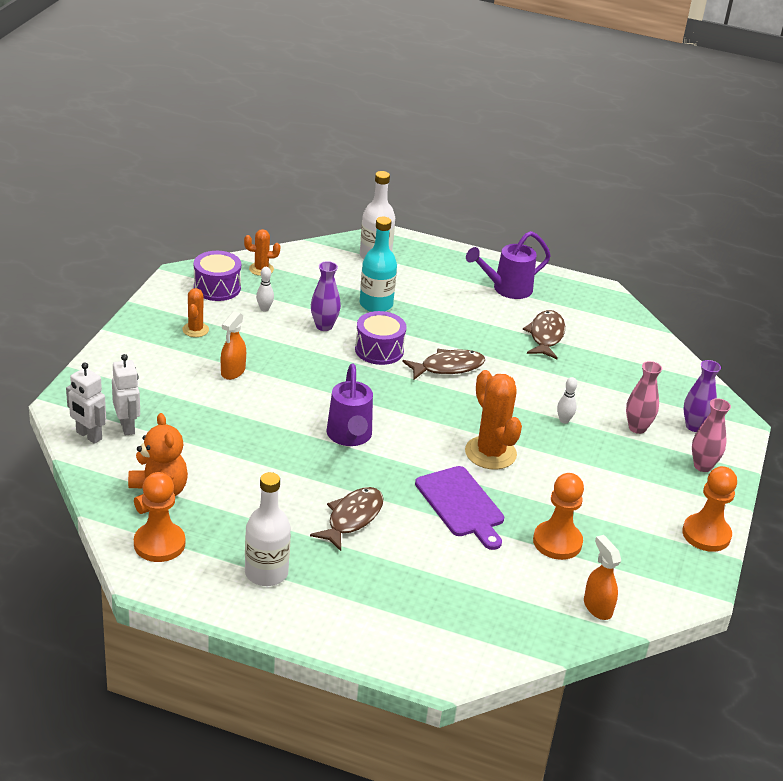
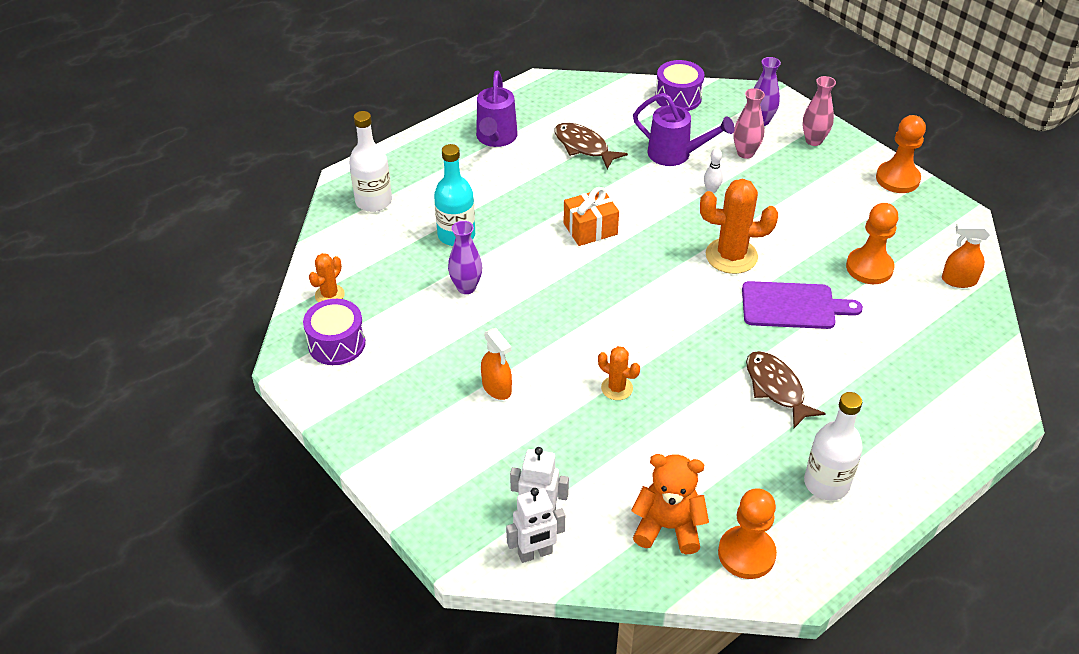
camera: 55 degrees left, 10 degrees up
orange cactus [182,288,209,337] -> orange cactus moved to [598,346,640,400]
white bowling pin [256,267,274,311] -> none
purple watering can [326,364,373,446] -> purple watering can moved to [633,93,735,166]
purple drum [355,311,406,365] -> purple drum moved to [655,60,705,111]
brown fish [402,349,485,380] -> orange gift [564,187,619,246]

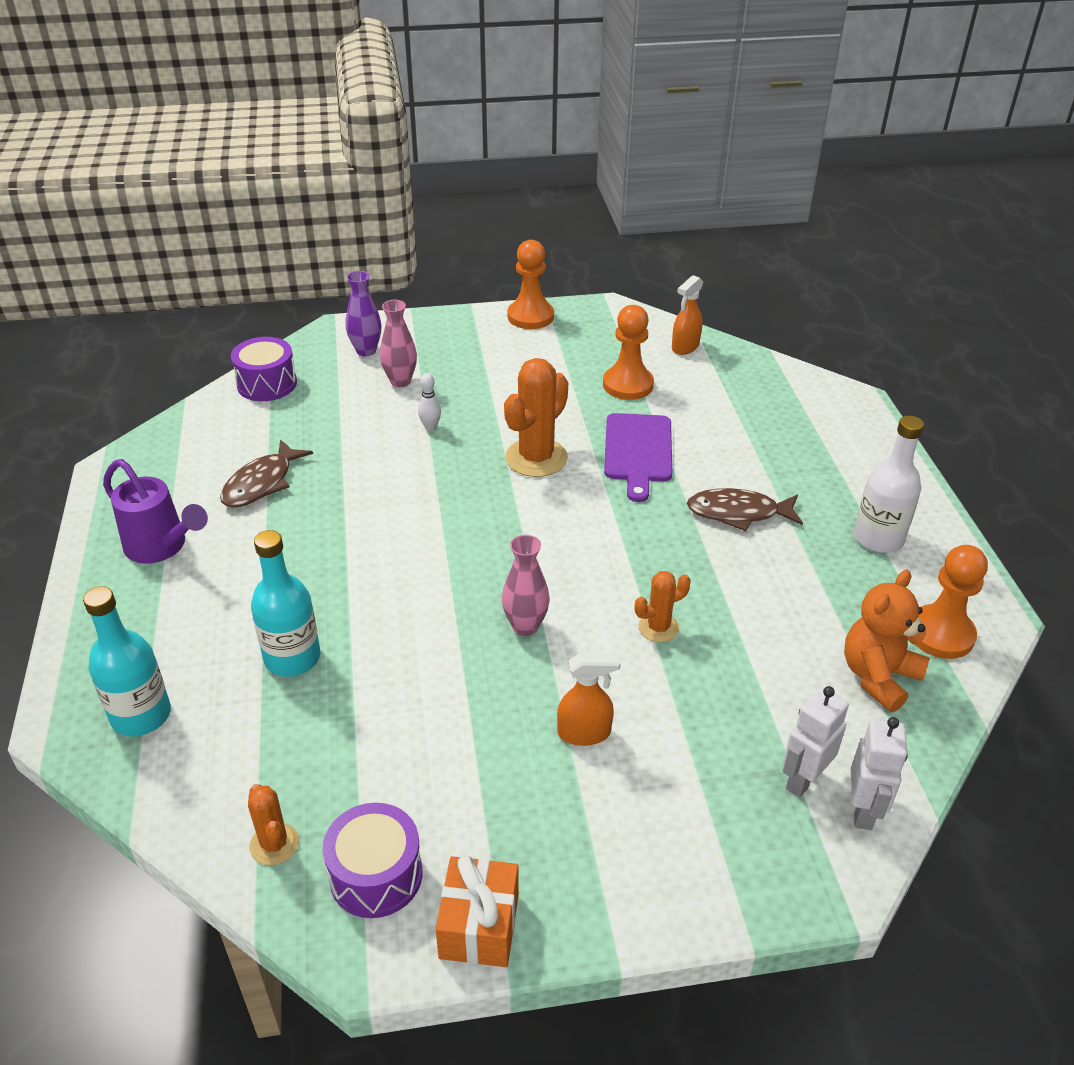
camera: 60 degrees left, 5 degrees down
white bottle [349,111,392,212] -> turquoise bottle [83,586,171,736]
purple vase [448,221,482,294] -> none
brown fish [554,123,628,169] -> brown fish turned 45 degrees counterclockwise [220,439,313,508]
orange gift [564,187,619,246] -> orange gift moved to [435,855,519,967]
purple watering can [633,93,735,166] -> none
purple cutting board [742,281,863,329] -> purple cutting board turned 150 degrees clockwise [604,413,672,502]
pink vase [803,76,836,146] -> pink vase moved to [502,535,549,636]

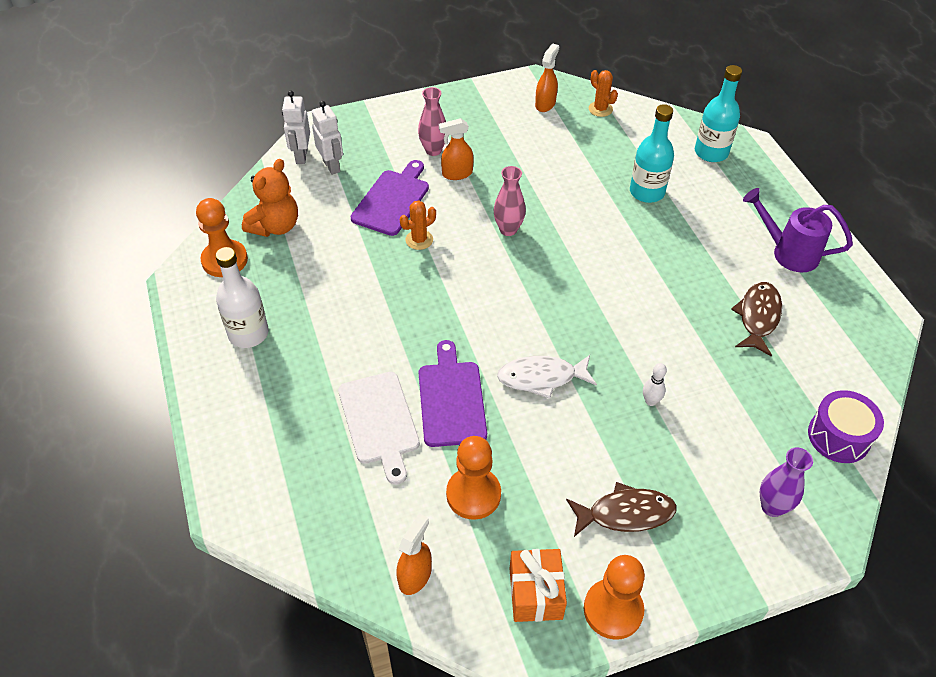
camera: 170 degrees right, 10 degrees up
purple drum [323,803,423,918] -> orange spray bottle [535,43,559,112]
pink vase [380,300,417,387] -> pink vase moved to [418,87,446,156]
orange gift [435,855,519,967] -> orange gift moved to [510,549,567,622]
orange cactus [504,358,568,477] -> white fish [497,355,597,399]
brown fish [687,488,803,531] -> brown fish moved to [566,482,677,537]
white robot [783,686,849,797] -> white robot turned 60 degrees counterclockwise [312,101,343,175]
none -> white cutting board [338,372,420,485]
none -> purple cutting board [350,160,429,236]

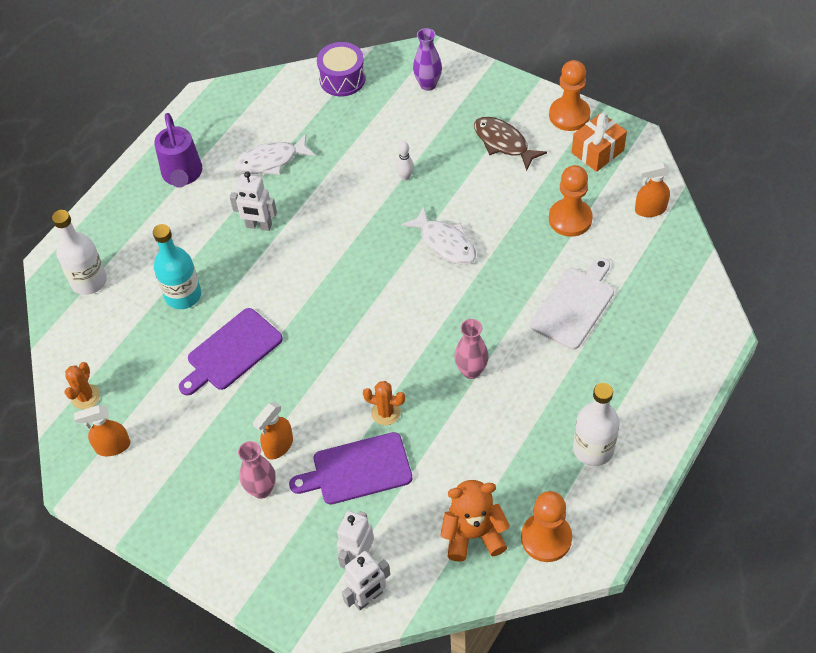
camera: 125 degrees left, 5 degrees up
purple cutting board [419,340,487,447] -> purple cutting board moved to [179,308,283,396]
orange spray bottle [439,118,474,180] -> orange spray bottle turned 90 degrees clockwise [253,402,293,460]
pink vase [494,166,526,236] -> pink vase moved to [454,319,489,379]
turquoise bottle [695,65,742,162] -> white bottle [52,210,107,295]
brown fish [731,282,782,357] -> white fish [234,134,316,175]
none -> white robot [230,172,277,231]

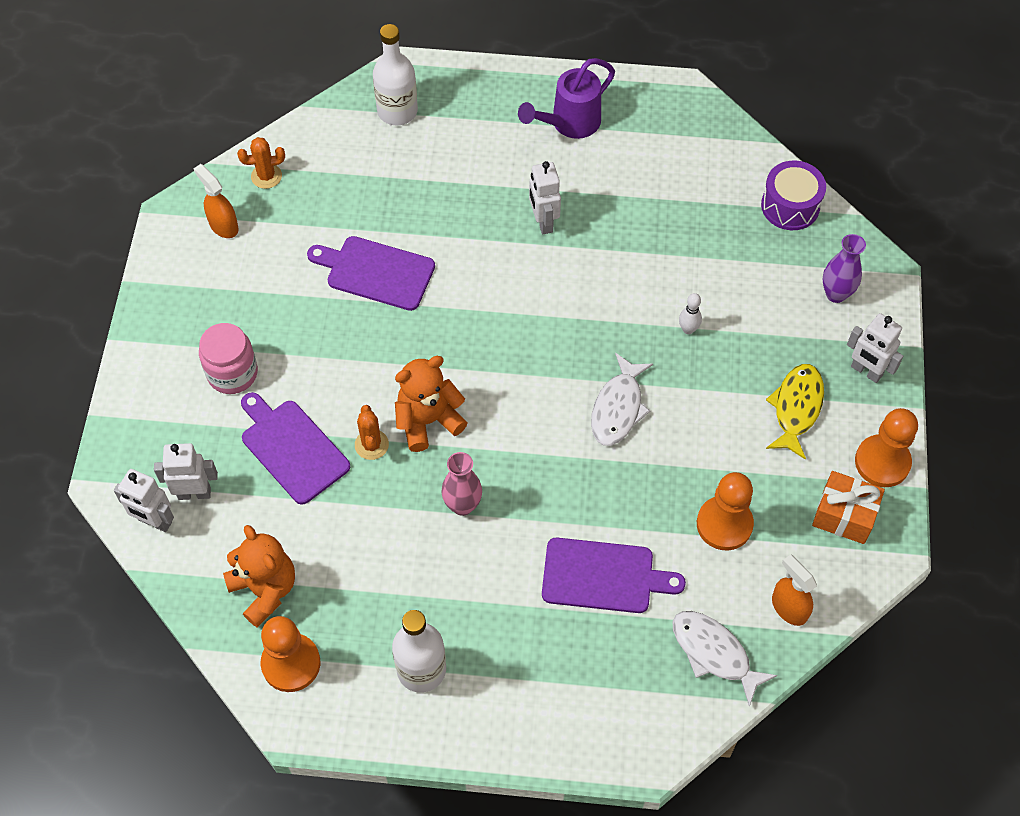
camera: 60 degrees right, 5 degrees up
turquoise bottle [153,224,201,309] -> none
white fish [234,134,316,175] -> white fish moved to [673,611,777,707]
pink vase [238,441,276,499] -> pink jar [199,323,258,394]
orange spray bottle [253,402,293,460] -> none
brown fish [474,117,547,171] -> yellow fish [766,364,824,460]
white cutting board [530,257,614,350] -> purple cutting board [542,538,686,613]
none -> orange teddy bear [395,356,467,452]
none -> white robot [847,313,903,383]

